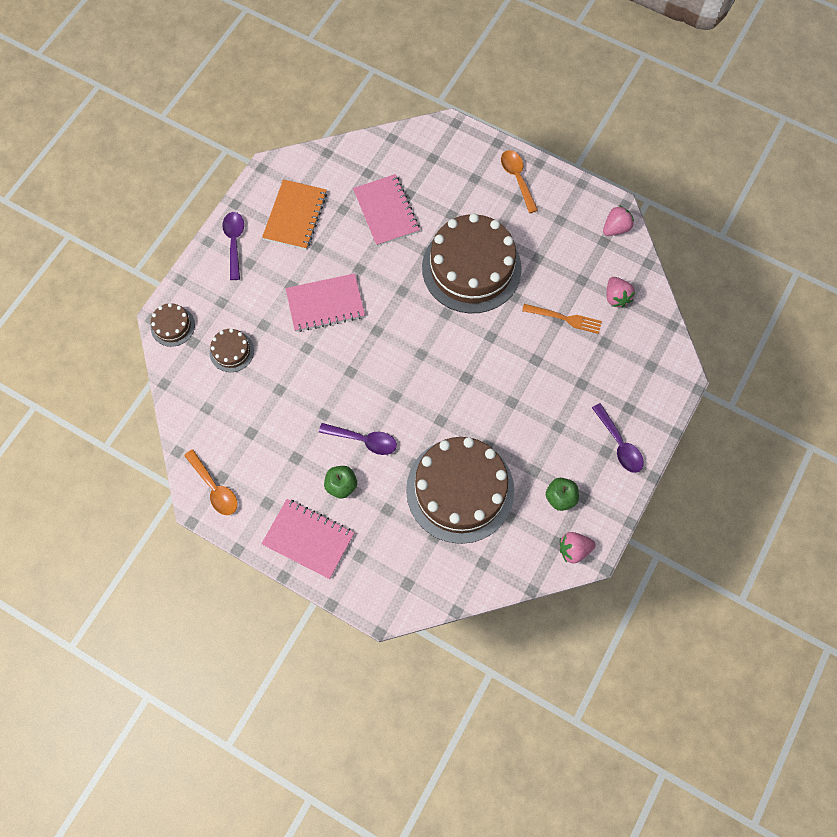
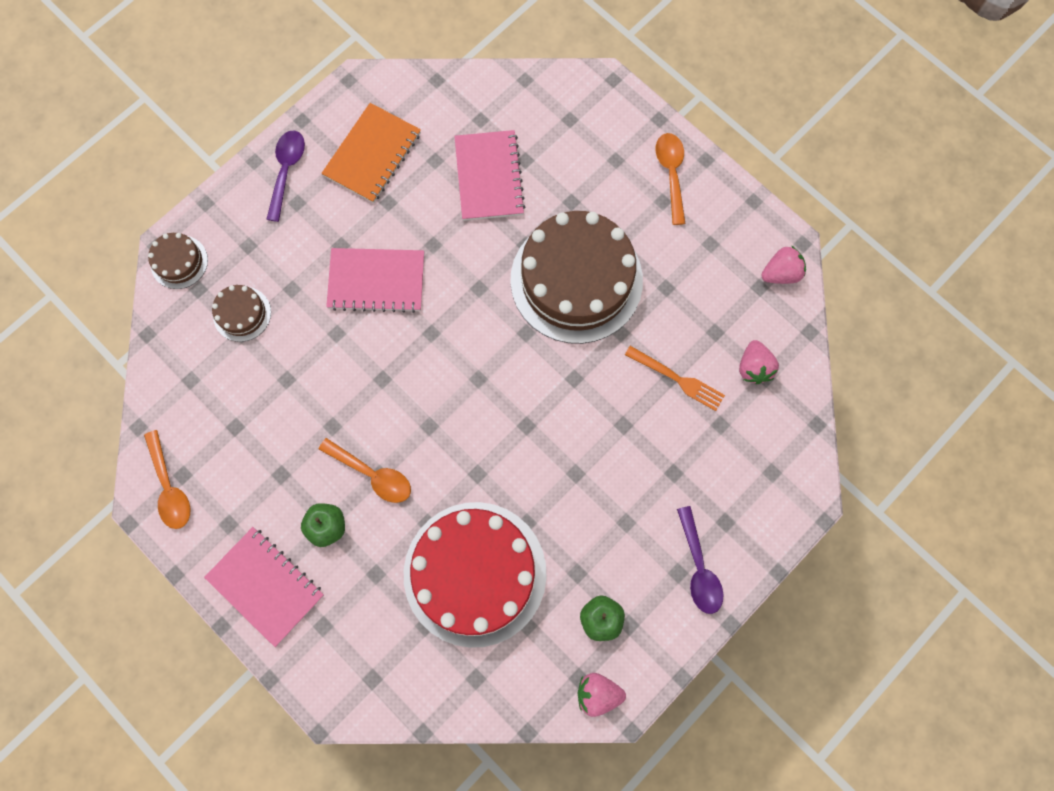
camera: 15 degrees right, 5 degrees up
purple spoon [319,423,397,455] -> orange spoon [319,438,411,503]
brown cake [406,437,514,544] -> red cake [404,502,547,648]

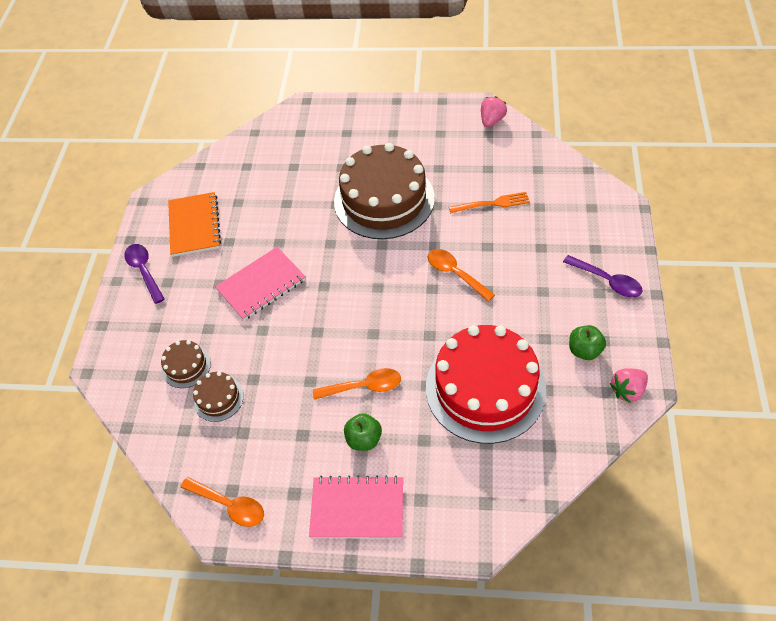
camera: 35 degrees left, 20 degrees down
brown cake [148,233,208,289] -> brown cake moved to [193,371,244,422]
pink notebook [454,130,525,221] -> none
orange spoon [656,133,686,225] -> orange spoon moved to [427,249,495,302]
pink strawberry [739,340,779,384] -> none

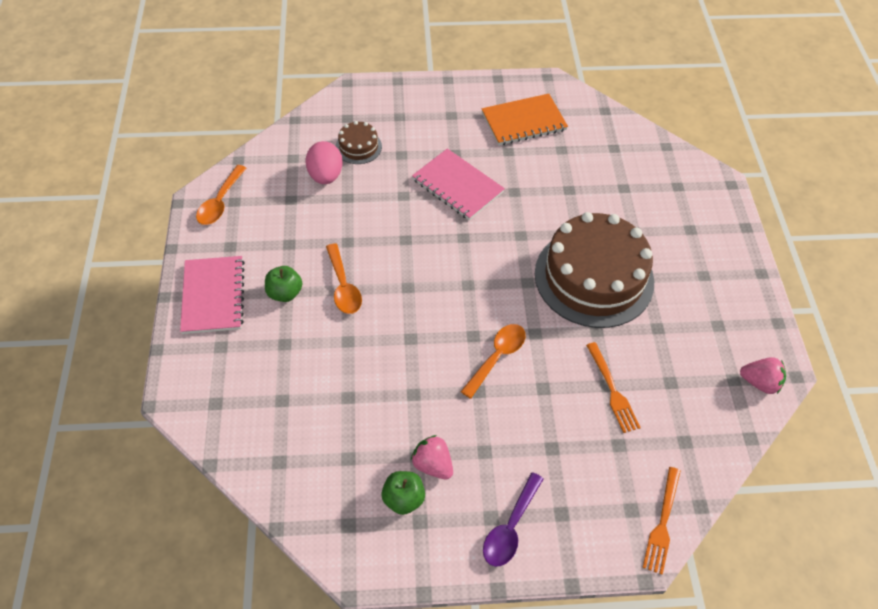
camera: 75 degrees right, 0 degrees up
purple spoon [124,244,165,304] -> none
brown cake [193,371,244,422] -> pink egg [306,141,343,184]
red cake [426,325,546,444] -> none
pink strawberry [610,368,648,403] -> pink strawberry moved to [411,435,453,480]
none -> orange fork [642,467,681,574]

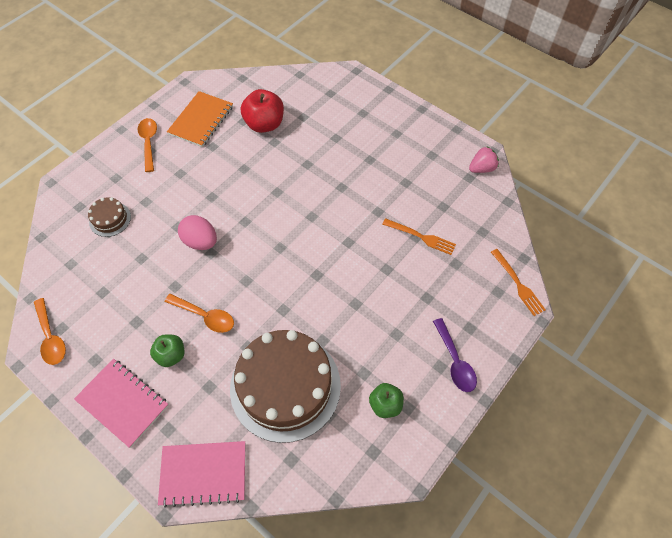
camera: 45 degrees left, 5 degrees up
pink egg [306,141,343,184] -> pink egg moved to [178,215,217,250]
pink strawberry [411,435,453,480] -> none
pink notebook [412,148,505,220] -> pink notebook moved to [158,441,245,508]
orange spoon [461,324,526,399] -> orange spoon moved to [138,118,157,172]
brown cake [535,212,654,328] -> brown cake moved to [230,330,341,443]
none -> red apple [241,89,284,133]

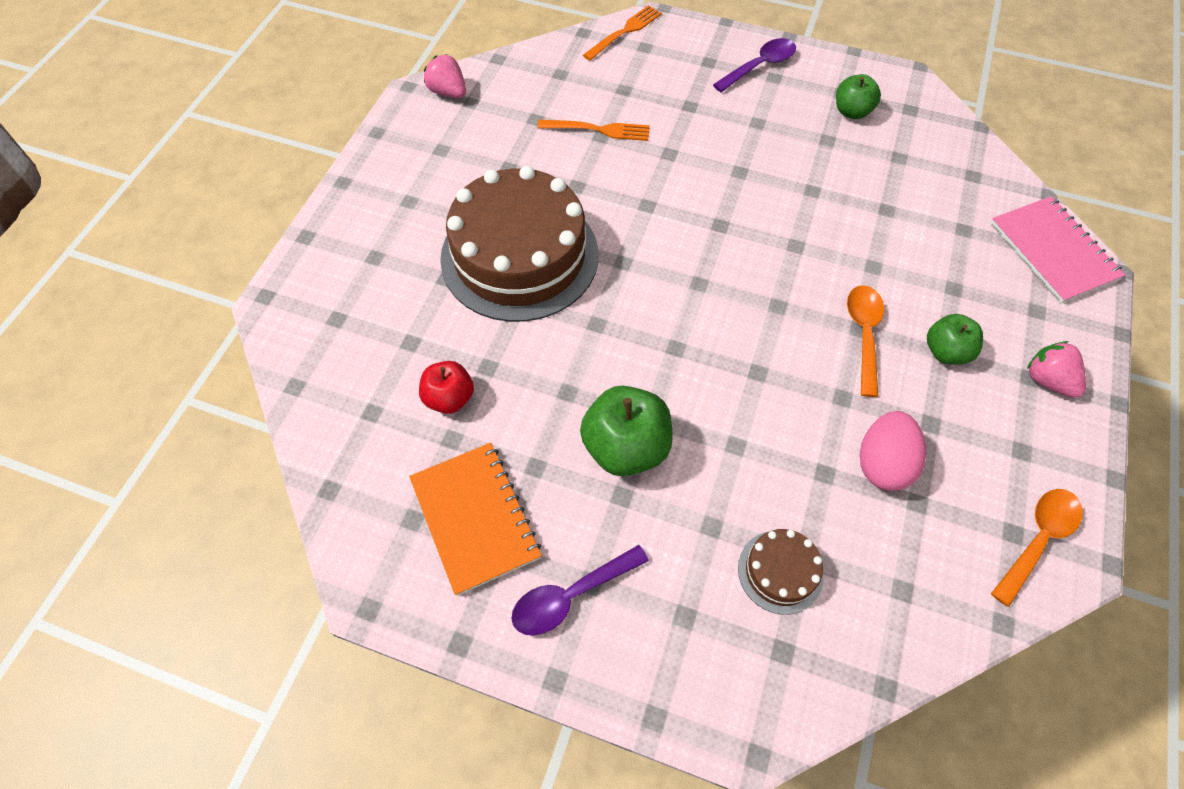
camera: 110 degrees left, 0 degrees up
pink notebook [74,359,169,448] -> pink strawberry [1027,341,1086,398]
orange spoon [138,118,157,172] -> purple spoon [511,545,649,636]
orange notebook [167,91,233,147] -> orange notebook turned 60 degrees clockwise [409,443,542,596]
pink egg [178,215,217,250] -> pink egg moved to [860,411,927,491]
brown cake [230,330,341,443] -> brown cake moved to [440,166,599,322]
red apple [241,89,284,133] -> red apple [419,361,474,414], size x0.62
orange fork [382,218,456,255] -> orange fork turned 90 degrees clockwise [537,120,650,141]
none -> green apple [580,386,673,476]

